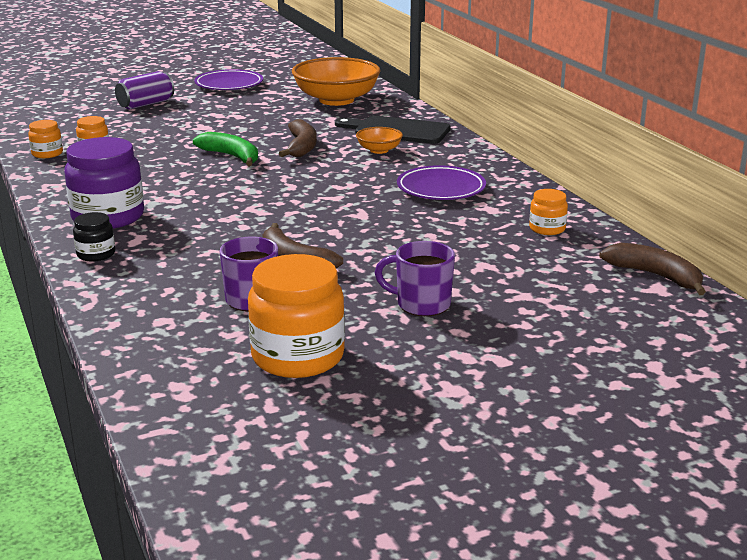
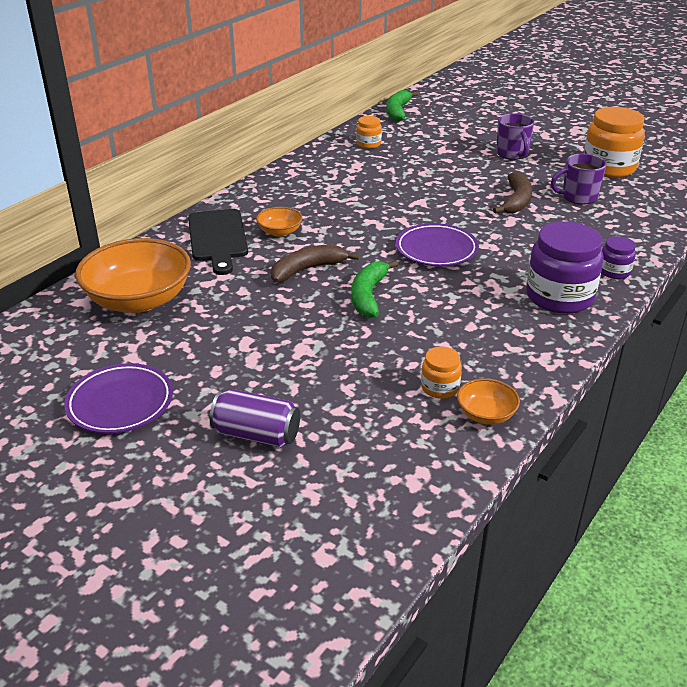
camera: 120 degrees left, 10 degrees up
orange jar [28,120,63,158] -> orange bowl [457,378,520,425]
black jar [73,212,115,262] -> purple jar [601,236,636,279]
purple plate [397,165,486,200] -> purple plate moved to [396,223,479,266]
brown banana [599,243,706,295] -> green banana [386,90,418,121]

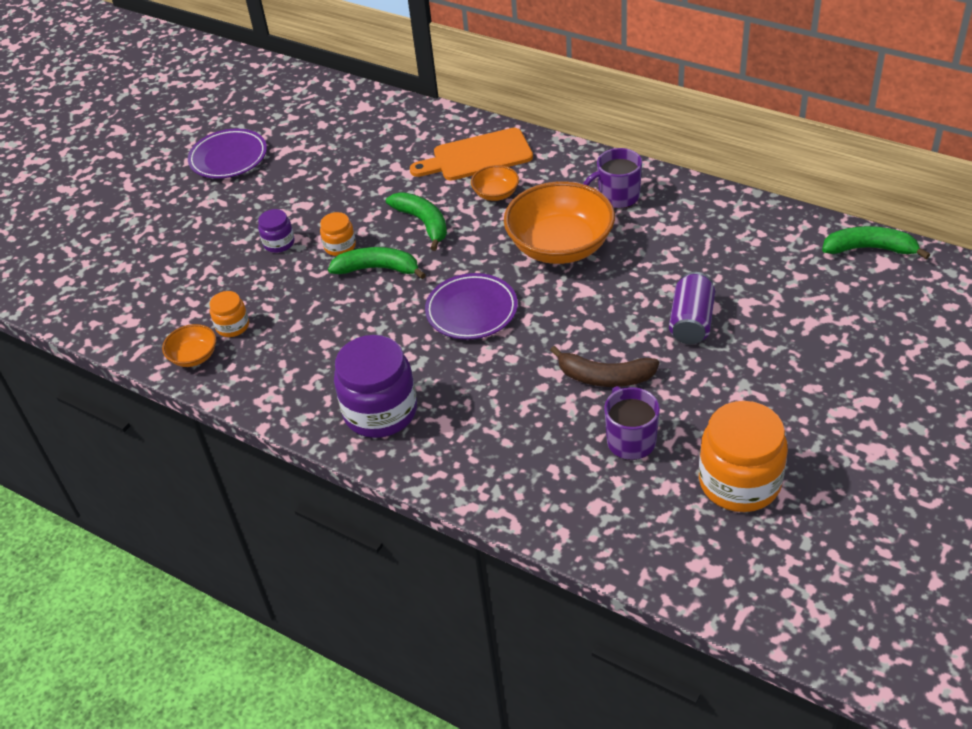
camera: 90 degrees right, 10 degrees up
orange bowl [75,238,191,313] -> orange bowl moved to [504,181,615,264]
black cutting board [188,209,248,275] -> orange cutting board [410,128,533,180]
purple can [210,389,300,448] -> purple can moved to [669,272,715,344]
brown banana [271,244,360,282] -> green banana [386,192,447,251]
orange jar [356,116,382,149] -> orange jar moved to [320,212,356,256]
purple mug [496,113,534,160] -> purple mug moved to [583,148,642,209]
purple jar [601,236,636,279] -> purple jar moved to [258,209,294,253]

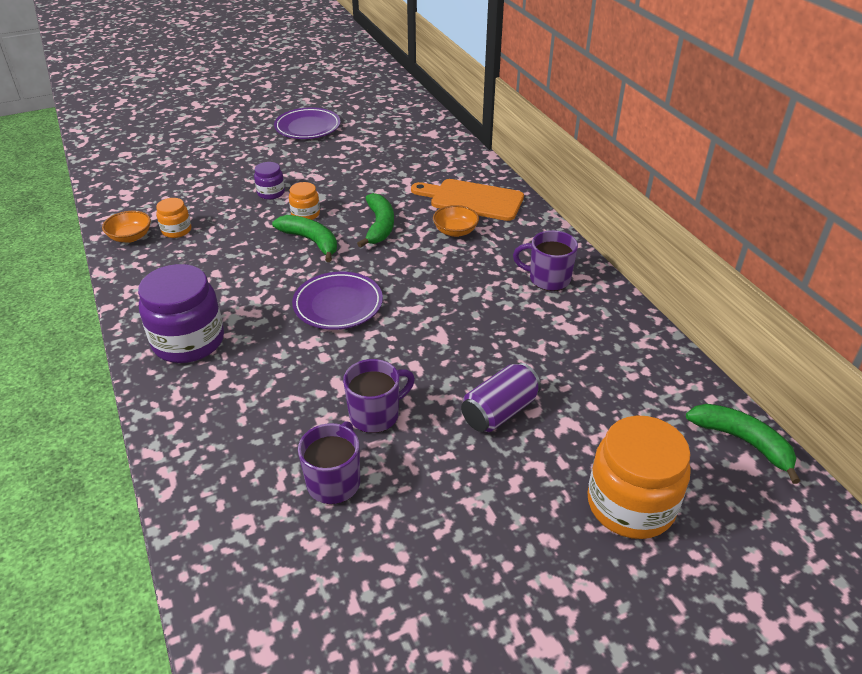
camera: 30 degrees right, 5 degrees down
orange bowl [504,181,615,264] -> none
brown banana [550,346,659,387] -> purple mug [343,359,415,433]
orange jar [699,401,788,512] -> orange jar moved to [587,416,691,539]

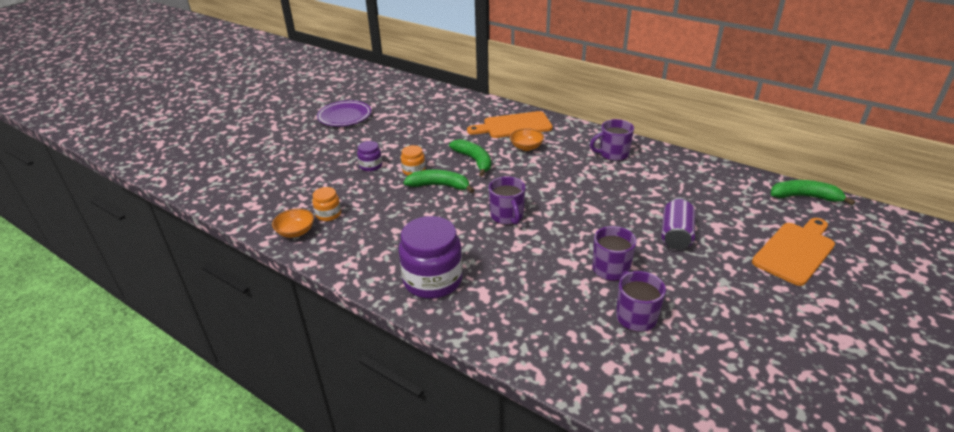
camera: 30 degrees left, 5 degrees down
purple plate [292,272,383,330] -> purple mug [489,176,525,225]
orange jar [587,416,691,539] -> orange cutting board [752,218,835,286]

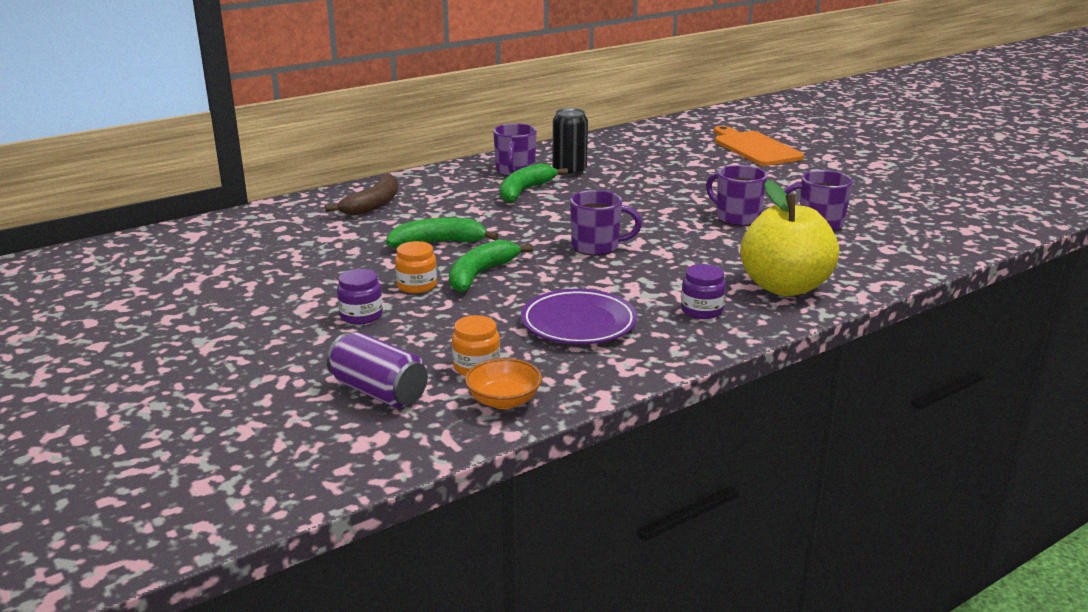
camera: 70 degrees left, 10 degrees down
purple plate [317,100,371,126] -> purple plate moved to [521,289,637,344]
purple jar [399,216,463,299] -> purple jar [681,264,726,319], size x0.49
orange cutting board [467,111,553,138] -> brown banana [325,173,398,215]
orange bowl [510,128,544,151] -> none
purple can [661,198,695,250] -> purple can moved to [327,332,428,408]
green banana [771,180,855,205] -> green banana moved to [500,163,568,203]
none -> black can [553,108,588,176]
none -> yellow apple [740,180,839,296]

